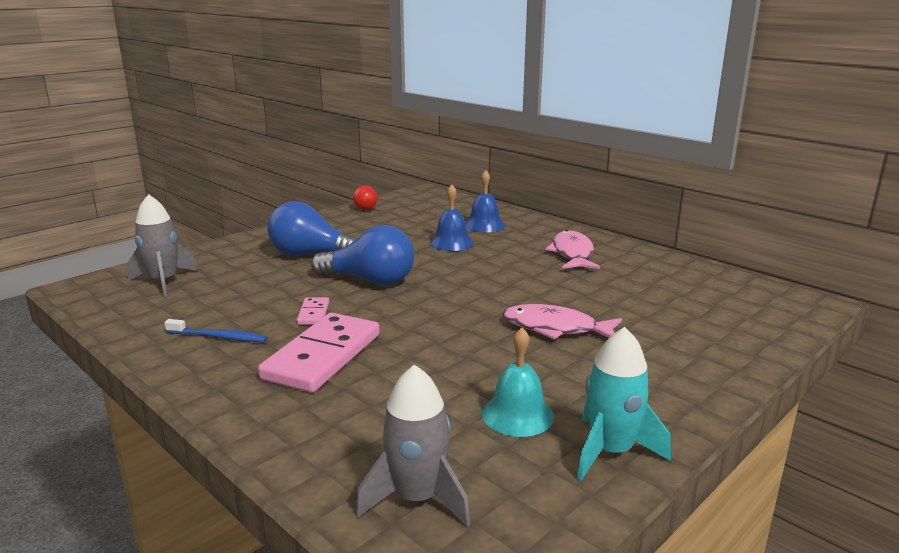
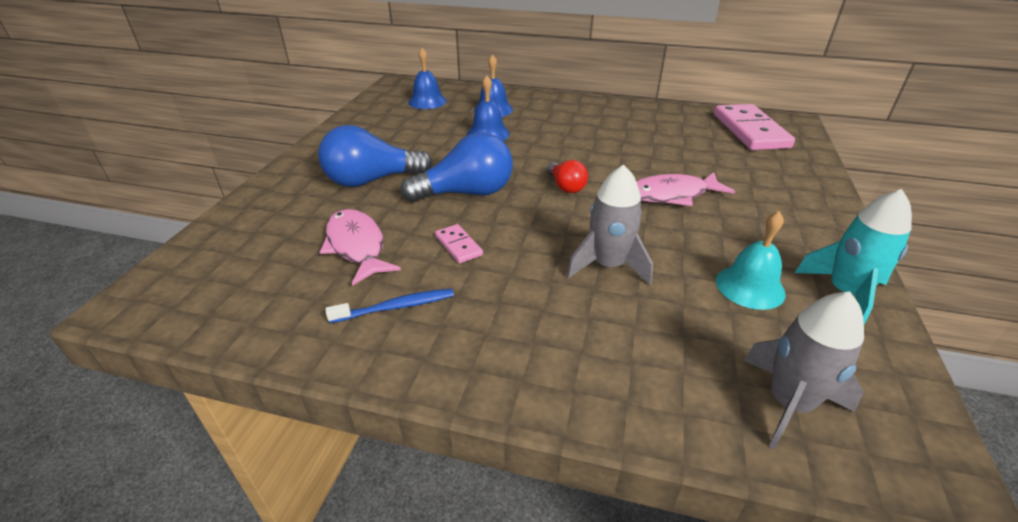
camera: 30 degrees left, 15 degrees up
grey rocket [127,194,197,297] -> grey rocket moved to [566,164,653,285]
pink domino [258,313,380,393] -> pink domino moved to [714,104,795,150]
red light bulb [353,186,377,210] -> red light bulb moved to [547,160,588,193]
pink fish [545,230,600,269] -> pink fish moved to [320,209,401,286]
none -> blue bell [408,48,447,109]

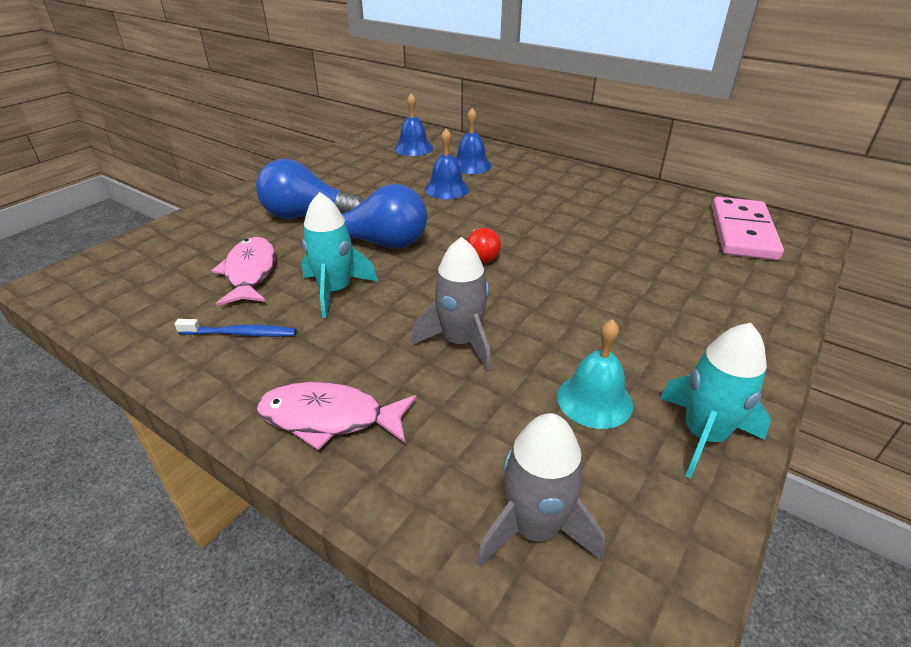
camera: 20 degrees right, 0 degrees up
pink domino [435,224,483,263] -> turquoise rocket [302,192,378,318]
pink fish [636,172,735,206] -> pink fish moved to [256,382,417,450]

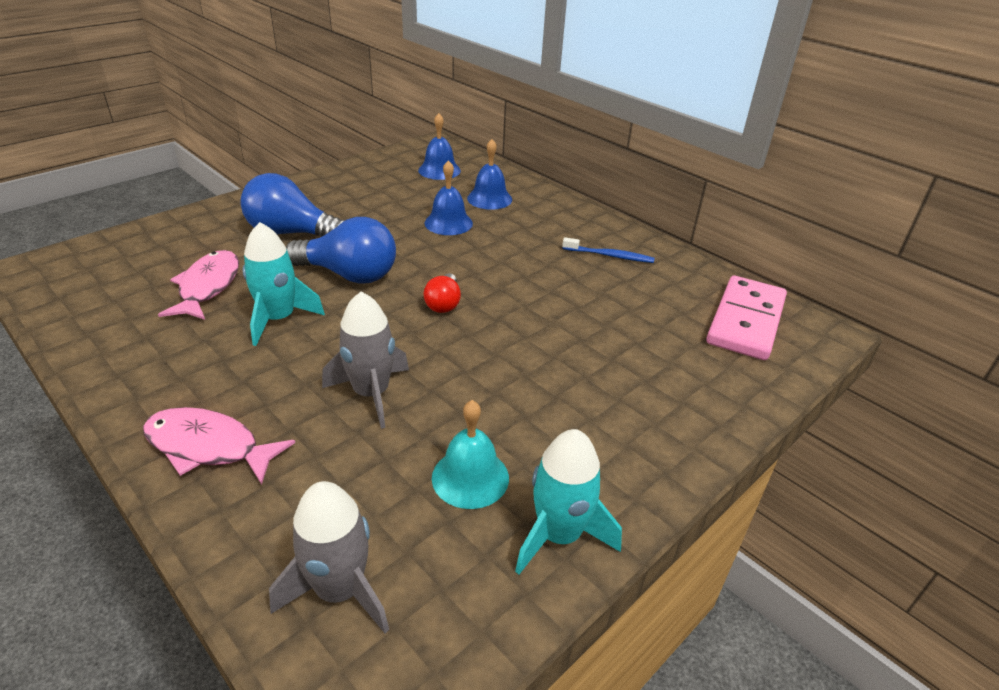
camera: 10 degrees right, 0 degrees up
blue toothbrush [174,319,296,337] -> blue toothbrush moved to [562,237,655,263]

